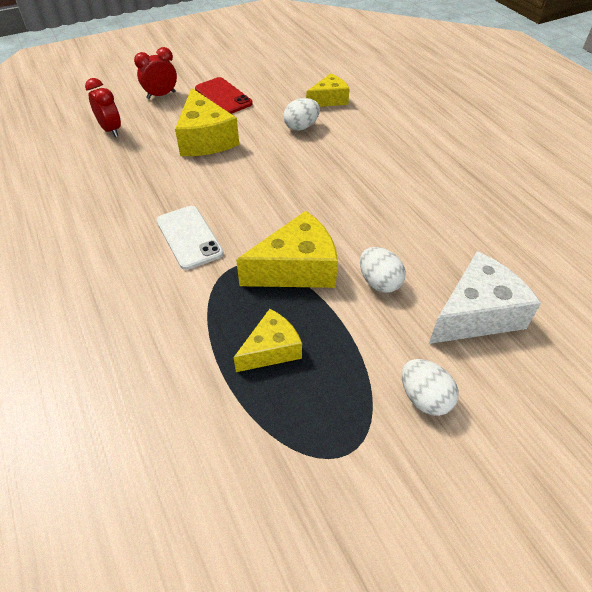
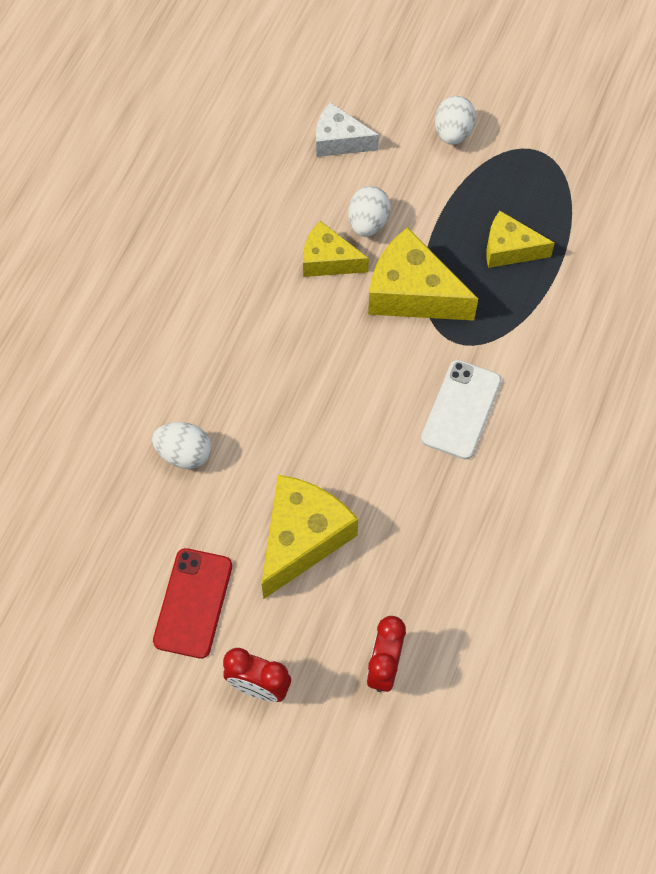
camera: 130 degrees left, 15 degrees up
yellow cheese [306,73,350,107] -> yellow cheese moved to [303,221,369,277]
white cheese [429,251,541,344] -> white cheese [316,102,379,157], size x0.62

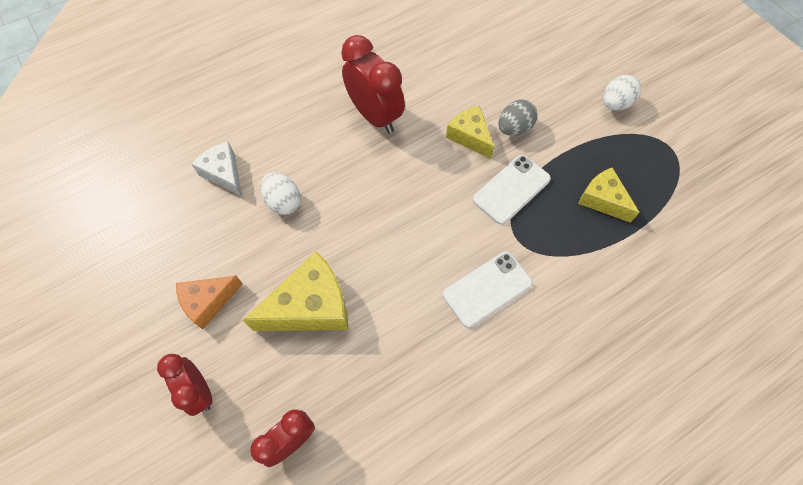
camera: 35 degrees right, 0 degrees up
red phone [153,548,232,659] -> orange cheese [176,276,243,329]
white cheese [316,102,379,157] -> white cheese moved to [191,142,242,196]
white egg [348,186,391,237] -> grey egg [499,100,538,136]
yellow cheese [368,227,478,321] -> white phone [473,155,551,225]
none -> red clock [341,35,405,134]

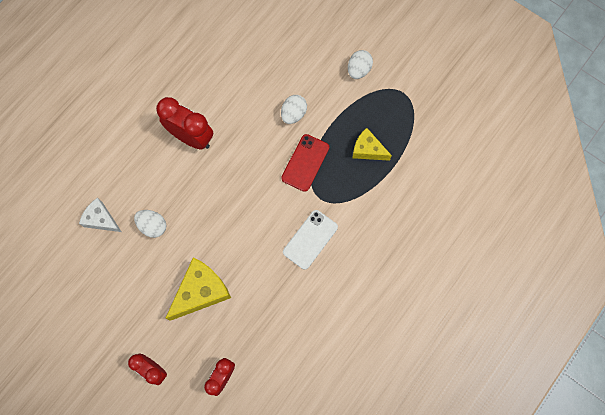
camera: 20 degrees left, 10 degrees up
orange cheese [176,276,243,329] -> none
yellow cheese [446,105,494,159] -> none
white phone [473,155,551,225] -> red phone [281,134,329,192]
grey egg [499,100,538,136] -> white egg [281,95,307,124]

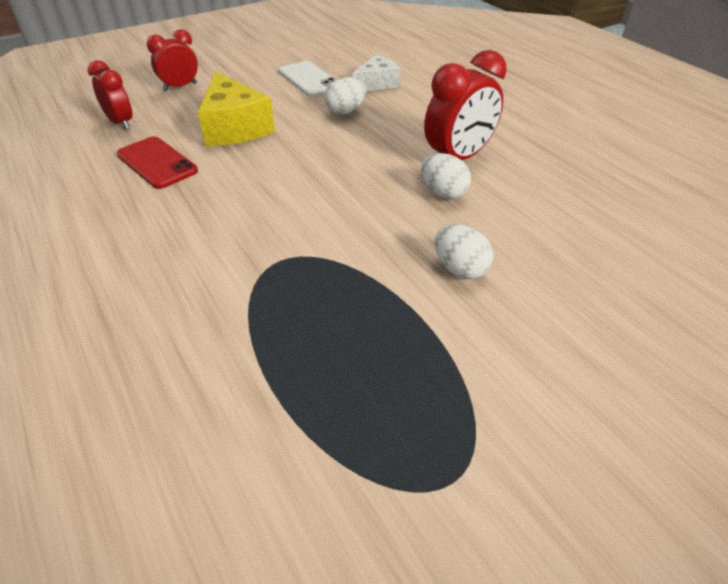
camera: 110 degrees right, 30 degrees down
red phone [281,134,329,192] -> red phone moved to [117,136,198,189]
white phone [283,210,338,270] -> white phone moved to [279,61,336,97]
white egg [348,50,373,79] -> white egg moved to [421,153,471,199]
yellow cheese [352,128,392,161] -> none

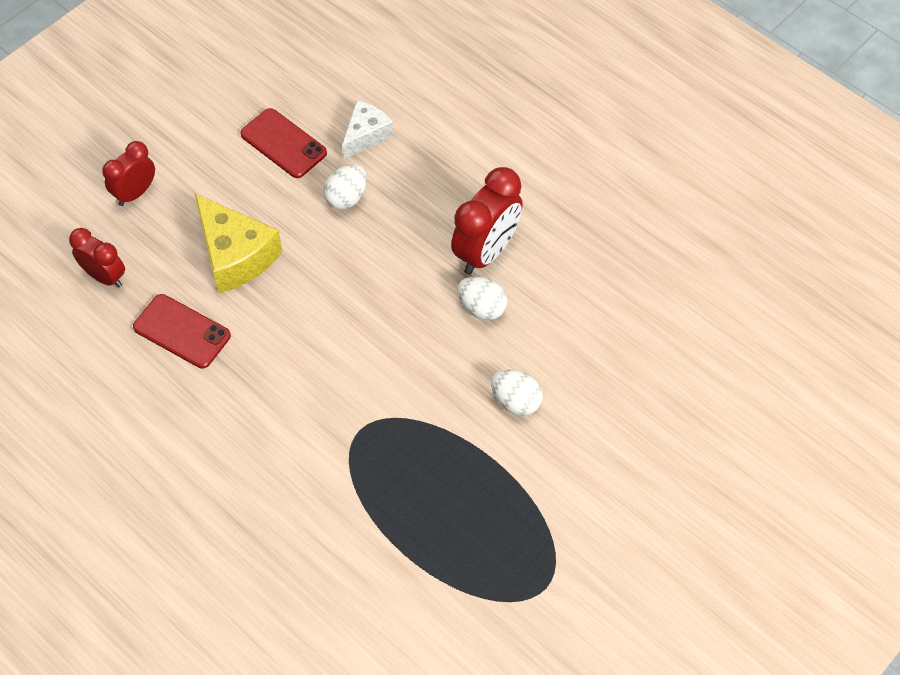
camera: 15 degrees left, 15 degrees up
white phone [279,61,336,97] -> red phone [240,108,327,178]

